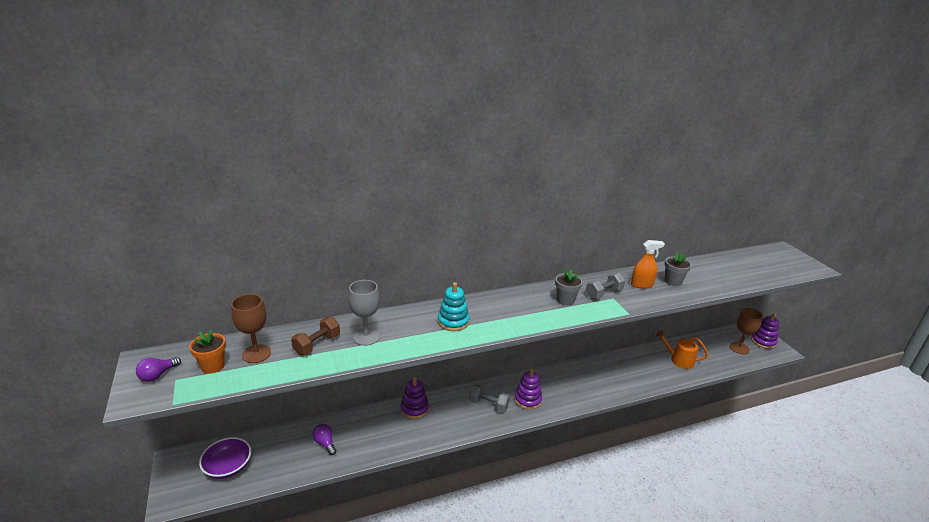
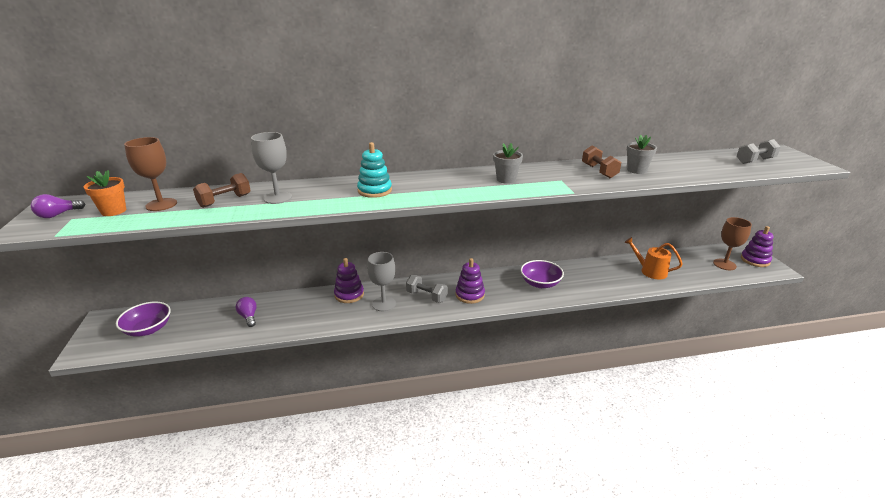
camera: 10 degrees right, 0 degrees up
grey dumbbell [586,272,625,299] -> grey dumbbell moved to [737,139,781,164]
orange spray bottle [631,240,665,289] -> brown dumbbell [582,145,621,179]
none -> grey goblet [367,252,396,311]
none -> purple bowl [521,260,564,288]

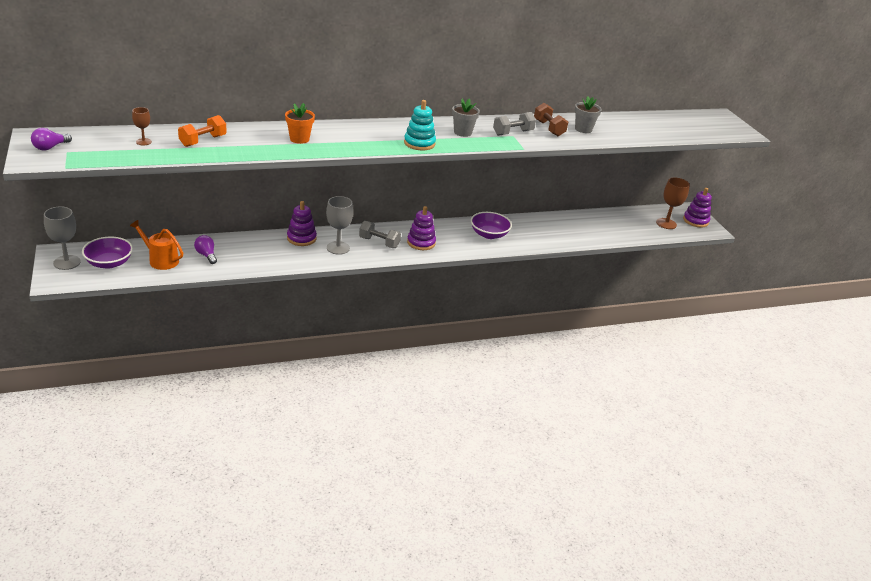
camera: 10 degrees left, 5 degrees up
orange flower pot [84,170,126,216] -> orange flower pot moved to [285,103,315,144]
brown goblet [124,137,177,211] -> brown goblet [132,107,152,145], size x0.56
brown dumbbell [193,173,251,208] -> orange dumbbell [178,115,227,147]
grey goblet [251,132,292,204] -> grey goblet moved to [44,206,81,270]
turquoise stacking toy [357,142,392,198] -> turquoise stacking toy moved to [404,100,436,151]
orange watering can [624,237,682,279] -> orange watering can moved to [130,220,183,270]
grey dumbbell [737,139,781,164] -> grey dumbbell moved to [493,112,536,136]

